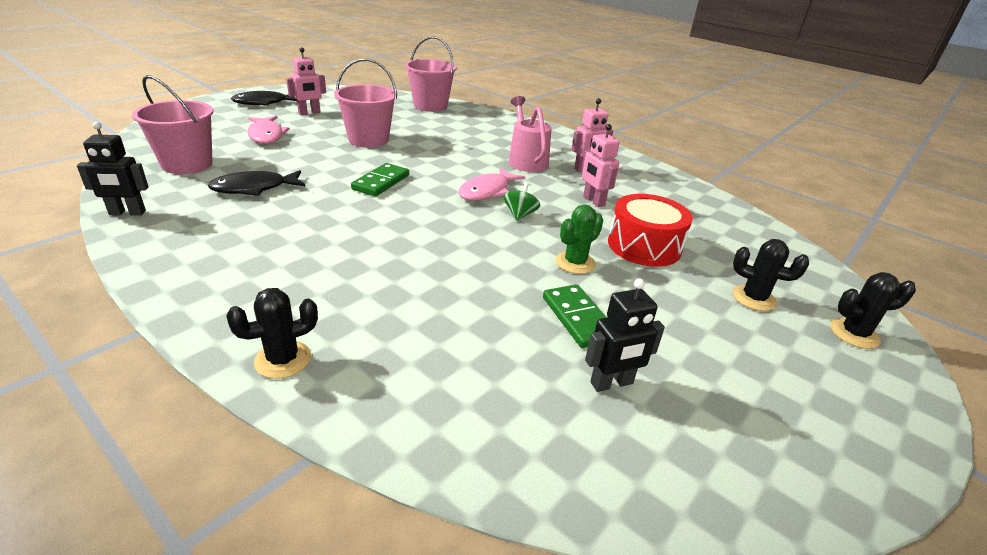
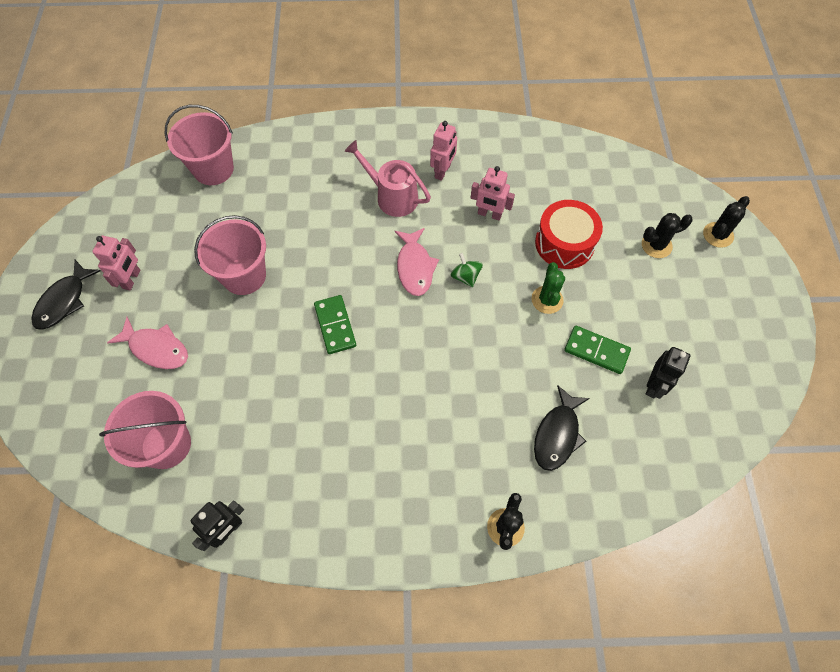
camera: 40 degrees left, 30 degrees up
black fish [208,170,305,196] -> black fish moved to [534,385,590,471]

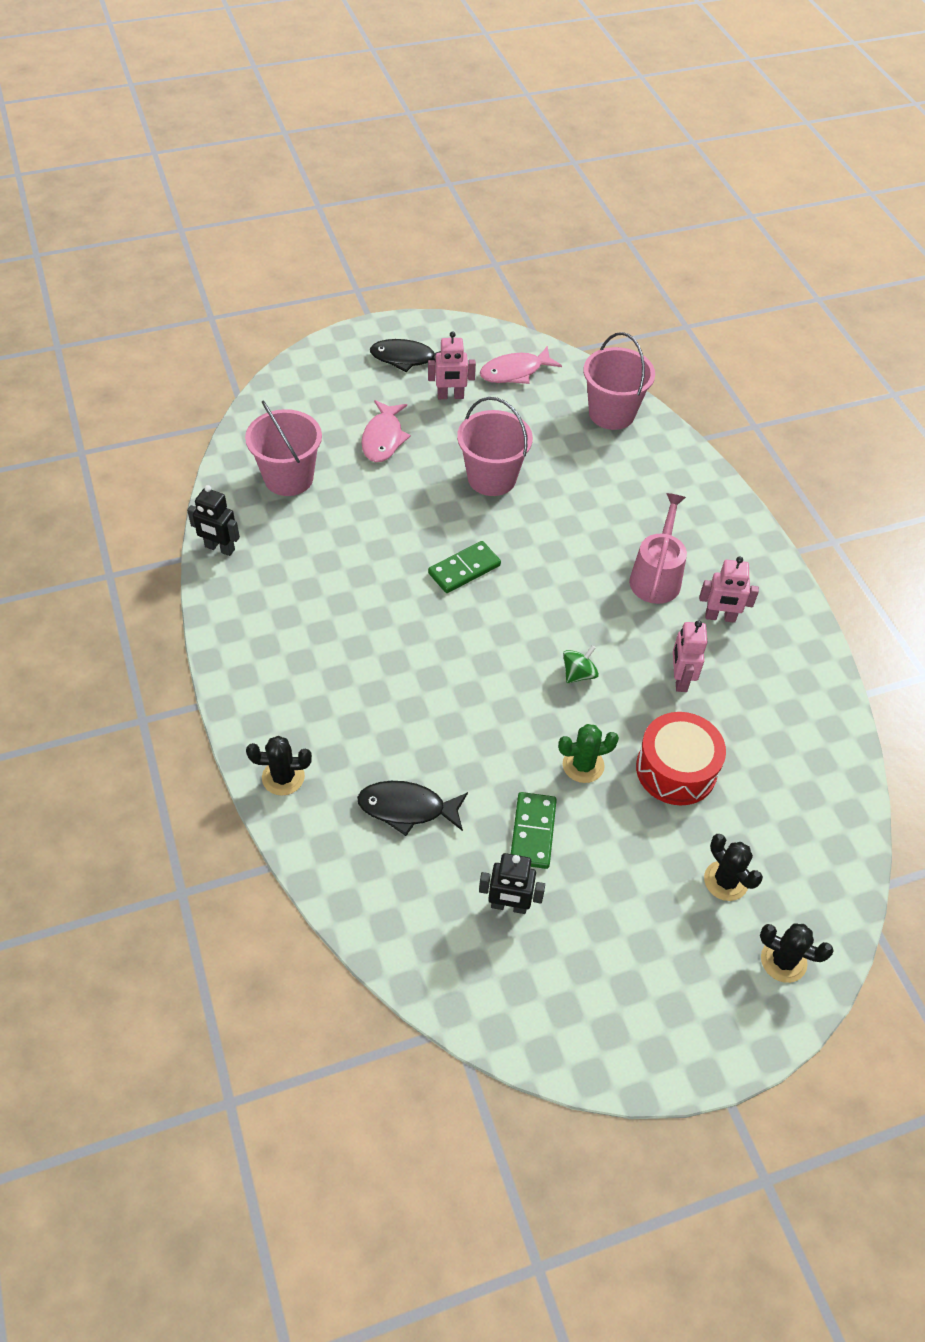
camera: 70 degrees right, 10 degrees down
pink fish [395,228,439,296] -> pink fish moved to [480,346,562,384]

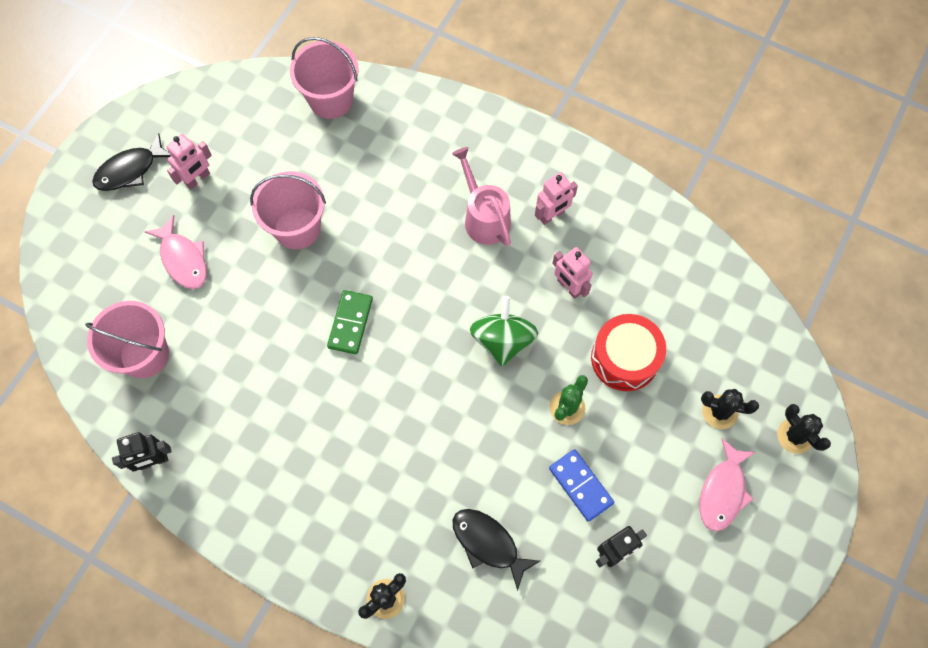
camera: 40 degrees left, 15 degrees up
black fish [357,781,468,836] -> black fish turned 75 degrees clockwise [453,509,540,591]
pink fish [480,346,562,384] -> pink fish moved to [699,438,756,531]
green domino [511,792,557,869] -> blue domino [549,449,614,522]
green spinning top [563,645,599,683] -> green spinning top [470,296,538,367], size x1.81
black cactus [760,923,834,983] -> black cactus turned 75 degrees clockwise [777,404,831,454]

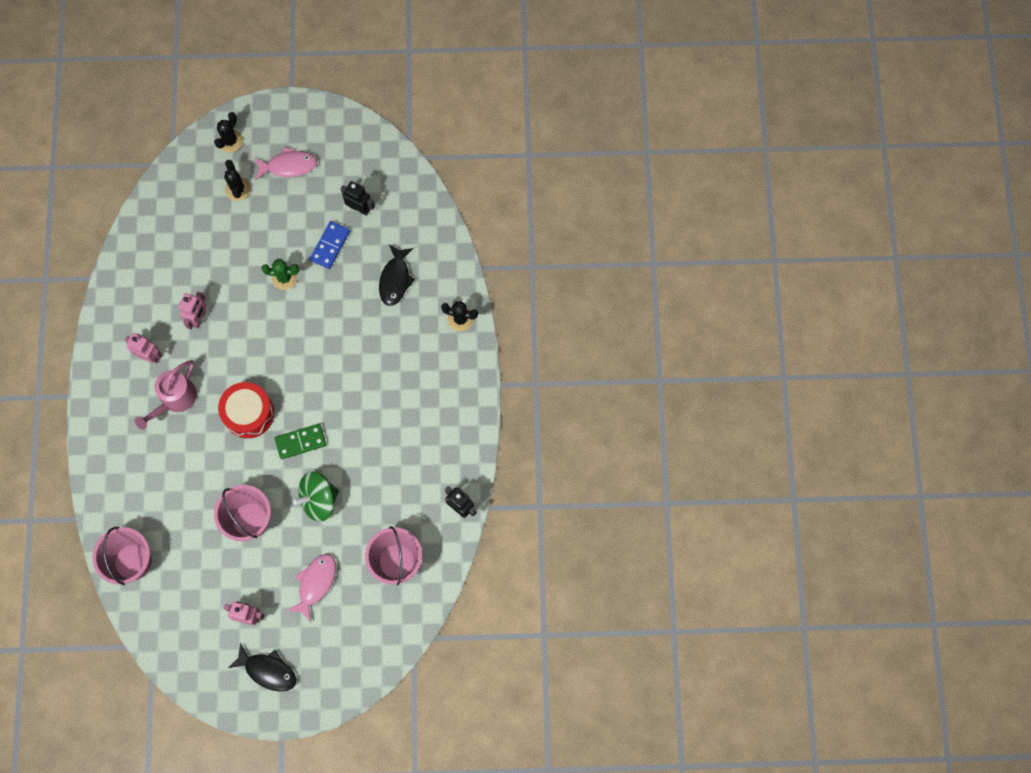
camera: 120 degrees left, 5 degrees up
green spinning top [470,296,538,367] -> green spinning top moved to [293,471,339,522]
red drum [591,314,666,391] -> red drum moved to [218,382,274,438]

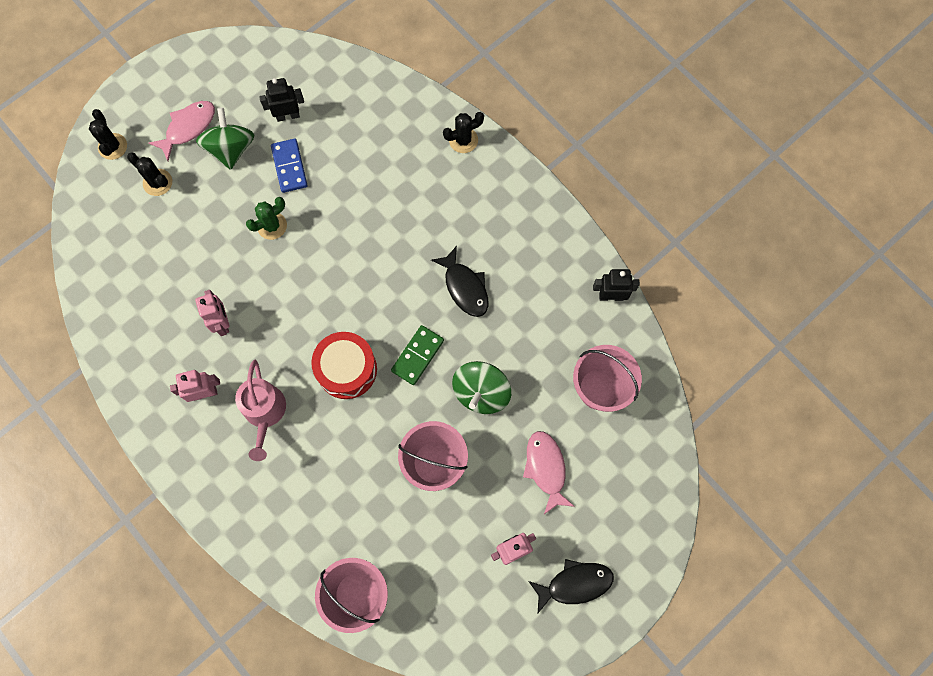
camera: 40 degrees left, 0 degrees up
black fish [379,245,415,306] -> black fish moved to [431,246,489,317]
none -> green spinning top [196,107,254,170]

